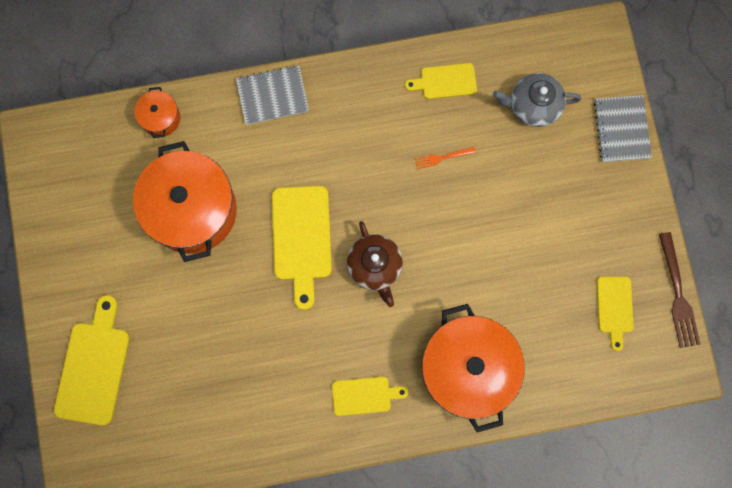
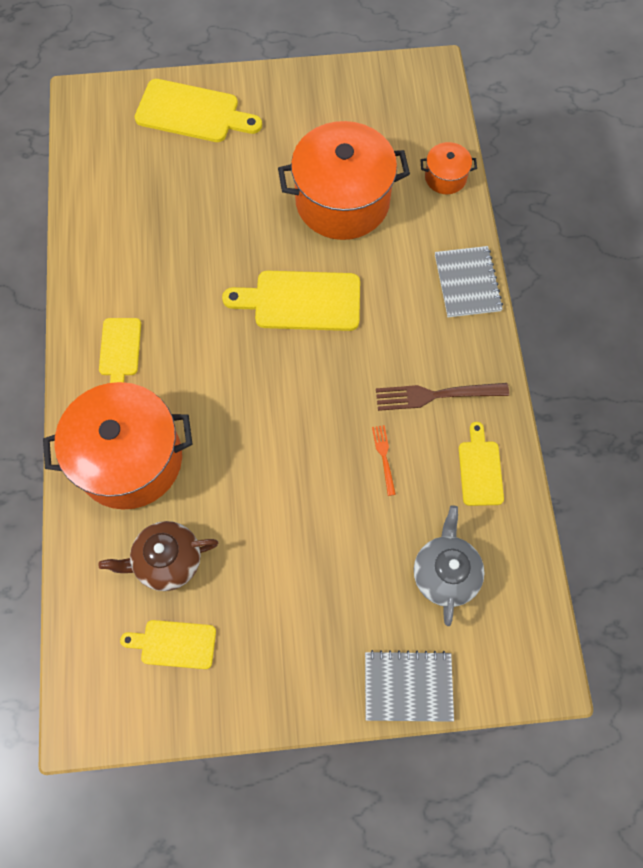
camera: 95 degrees right, 10 degrees down
brown teapot [347,221,403,307] -> brown teapot moved to [98,521,218,591]
brown fork [659,232,701,348] -> brown fork moved to [376,383,509,411]

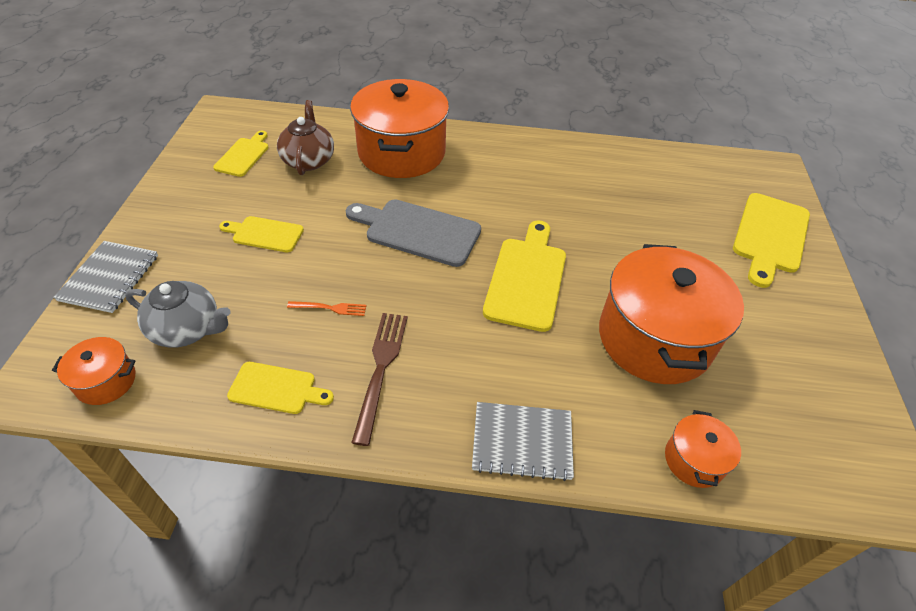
camera: 100 degrees right, 20 degrees down
yellow cutting board [99,318,141,383] -> yellow cutting board moved to [219,216,304,252]
none -> orange pot [52,337,136,405]
none -> grey cutting board [346,199,481,267]

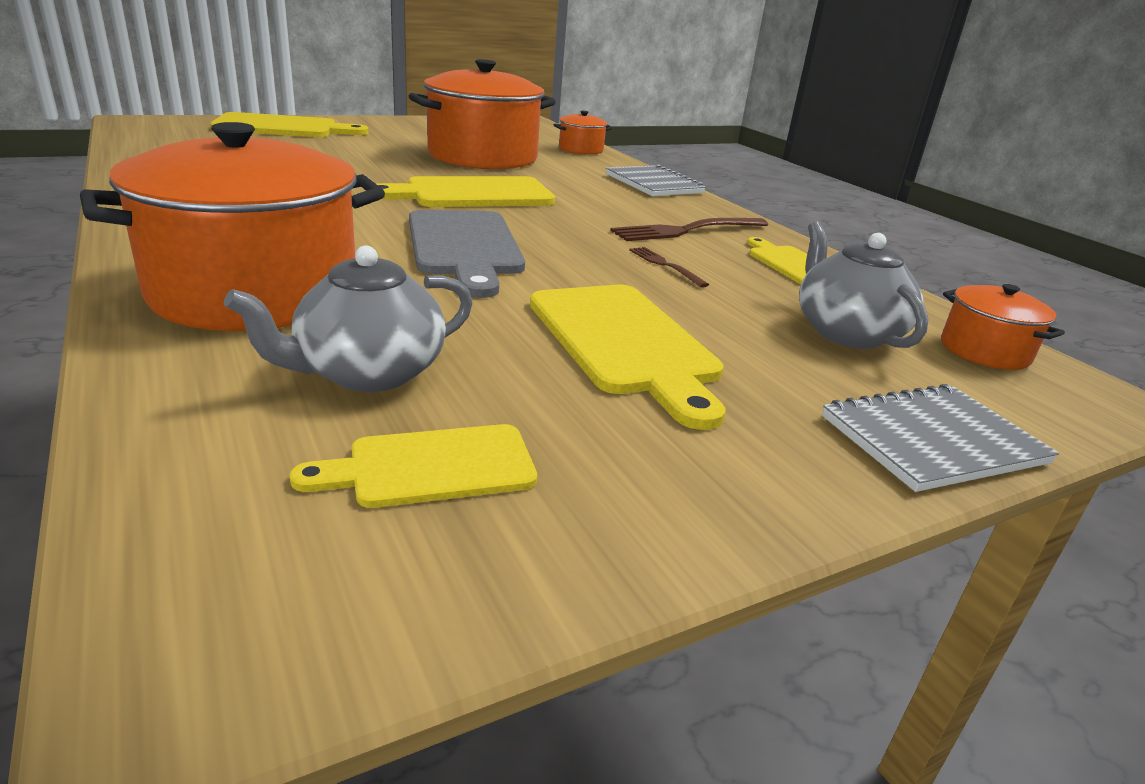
camera: 125 degrees left, 20 degrees down
yellow cutting board [219,216,304,252] -> yellow cutting board [530,285,725,430], size x1.69
brown teapot [277,100,334,175] -> grey teapot [224,245,473,392]
orange fork [287,301,367,316] -> brown fork [629,247,709,288]

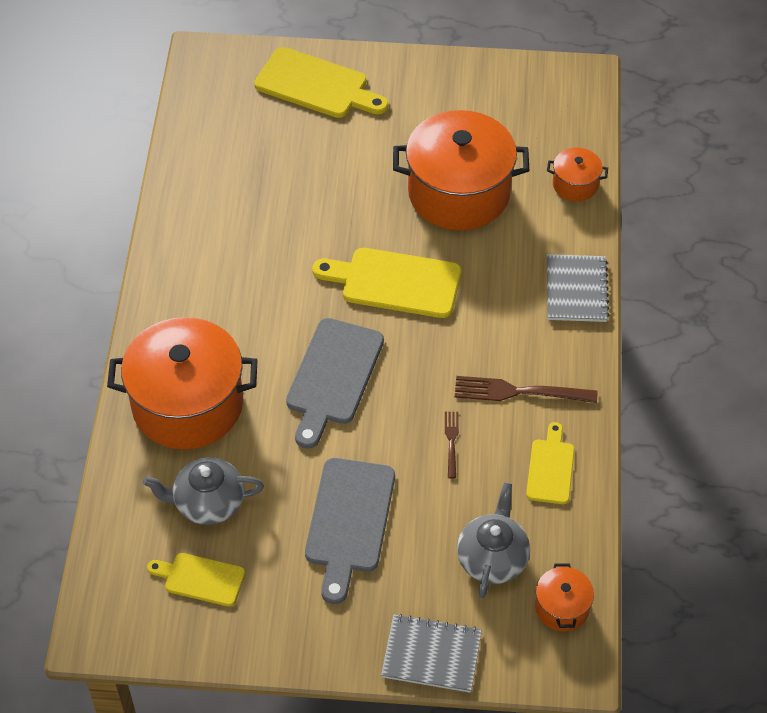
camera: 35 degrees right, 25 degrees up
yellow cutting board [530,285,725,430] -> grey cutting board [305,458,395,604]

